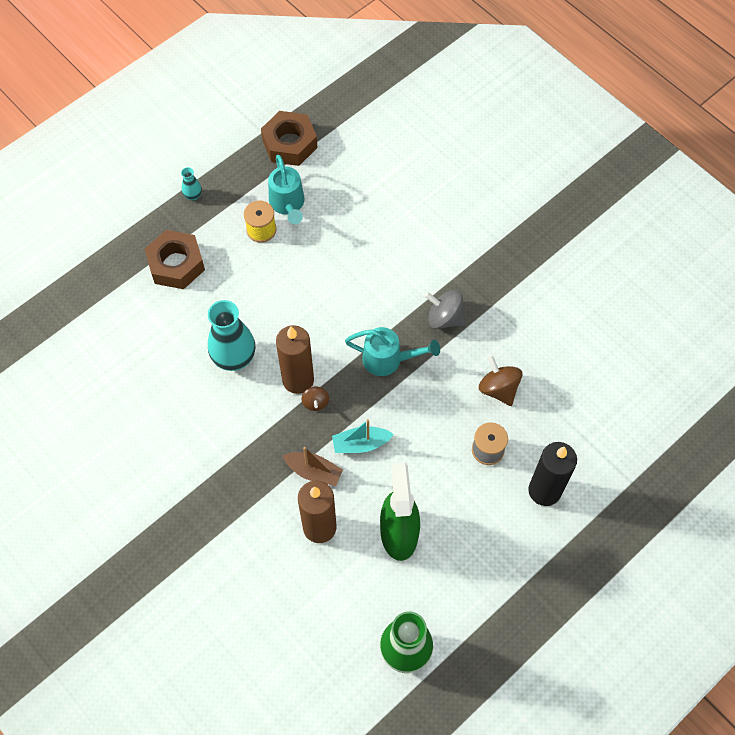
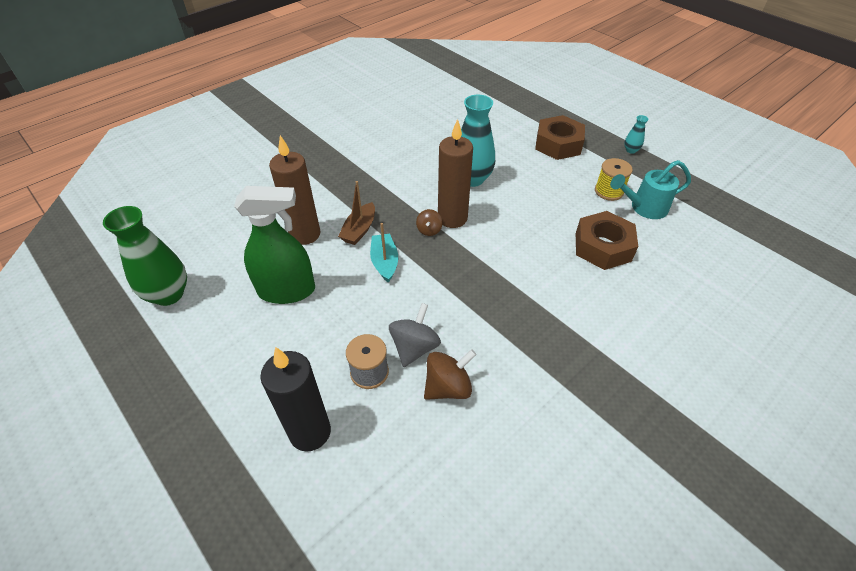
camera: 90 degrees right, 15 degrees down
brown nut [261,111,318,166] -> brown nut moved to [576,211,638,270]
brown spinning top [302,386,329,411] -> brown spinning top turned 75 degrees counterclockwise [416,209,443,236]
turquoise watering can [345,327,440,376] -> none
grey spinning top [425,290,466,329] -> grey spinning top moved to [389,303,441,367]

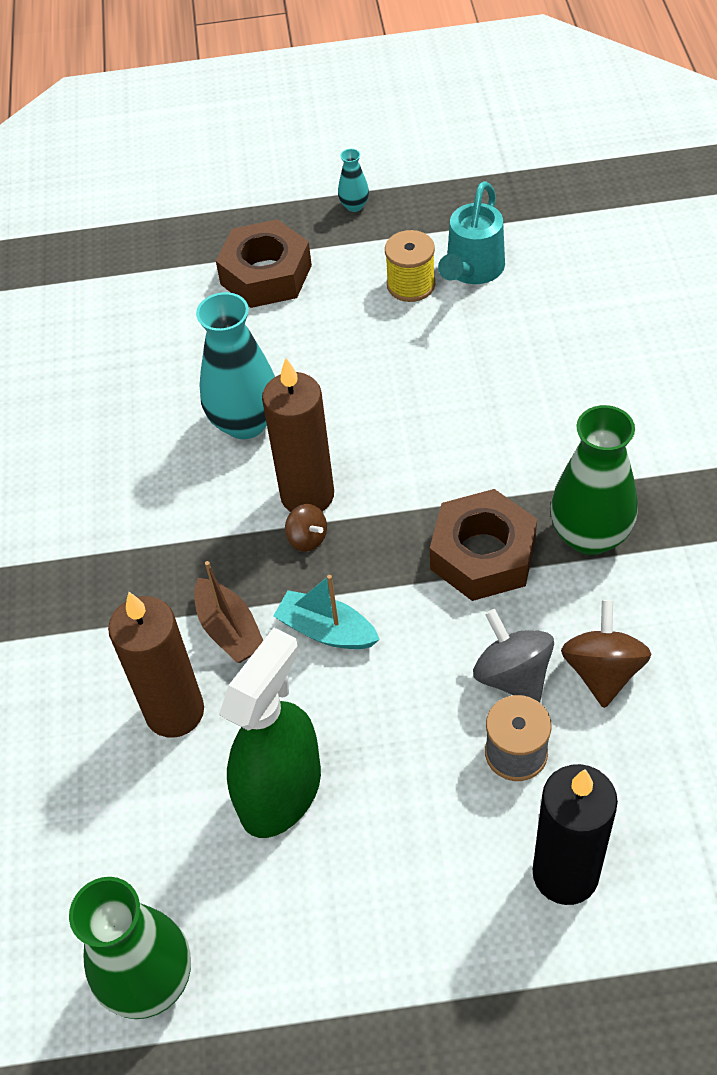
camera: 50 degrees left, 5 degrees up
brown nut [576,211,638,270] -> brown nut moved to [430,489,537,601]
none -> green vase [551,405,638,555]

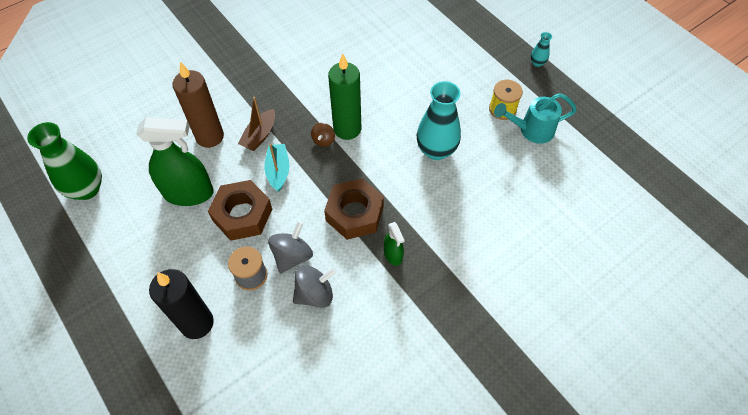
camera: 55 degrees right, 5 degrees up
turquoise vase [196,292,275,439] -> turquoise vase moved to [417,81,461,160]
brown nut [216,219,312,308] -> brown nut moved to [208,180,272,241]
brown candle [262,358,334,512] -> green candle [328,54,361,140]
green vase [551,405,638,555] -> green spray bottle [384,222,405,266]
brown spinning top [561,600,651,708] -> grey spinning top [293,265,336,308]

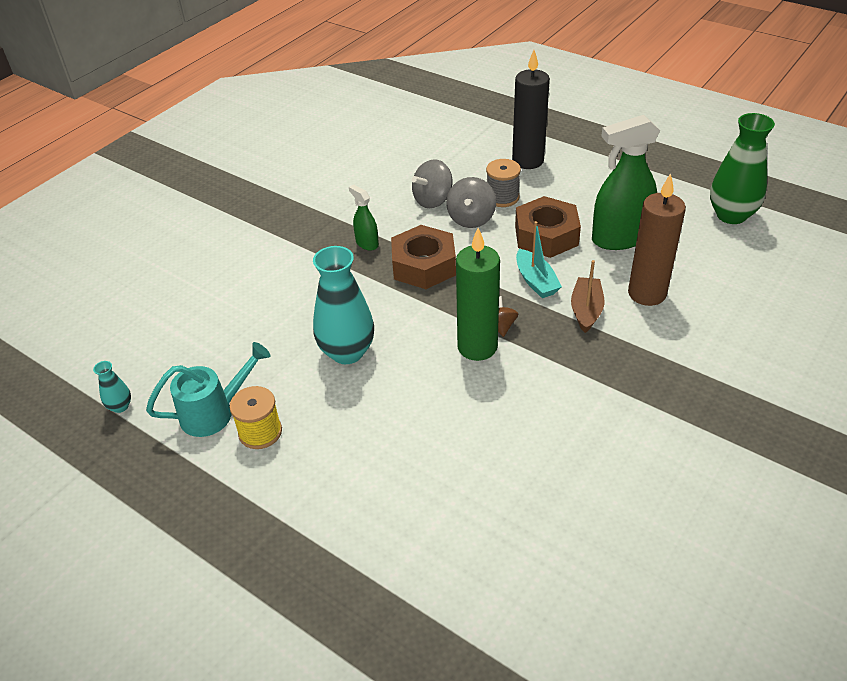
camera: 165 degrees right, 15 degrees down
turquoise vase [531,32,552,67] -> turquoise vase moved to [93,361,131,413]

